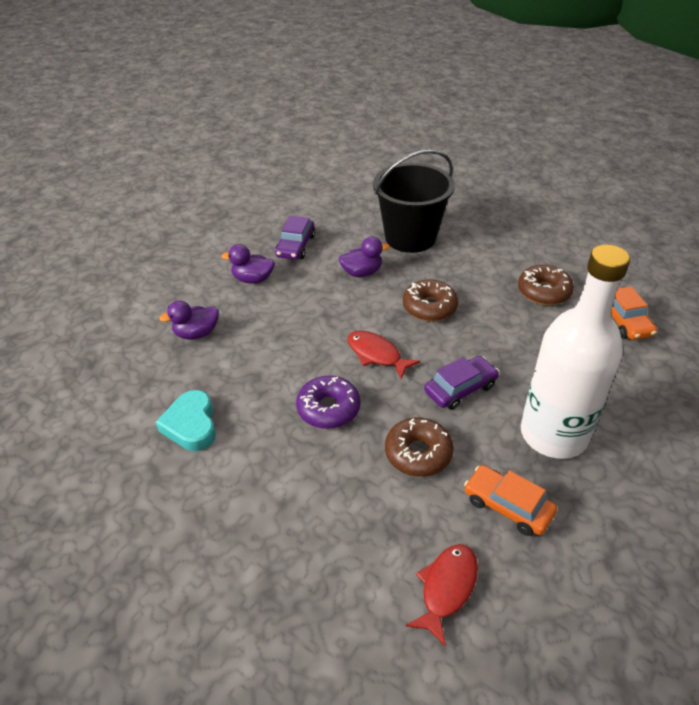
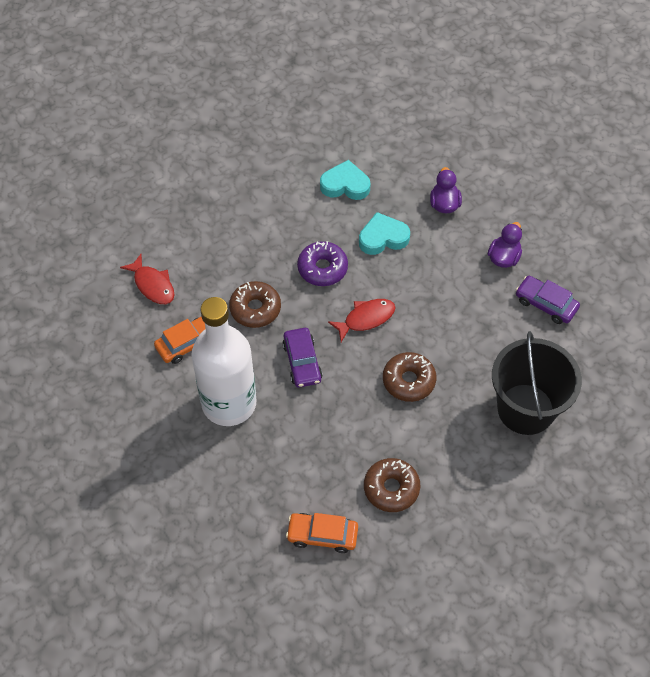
camera: 110 degrees right, 15 degrees up
purple duck [339,236,390,277] -> none
none -> turquoise heart [359,212,410,255]

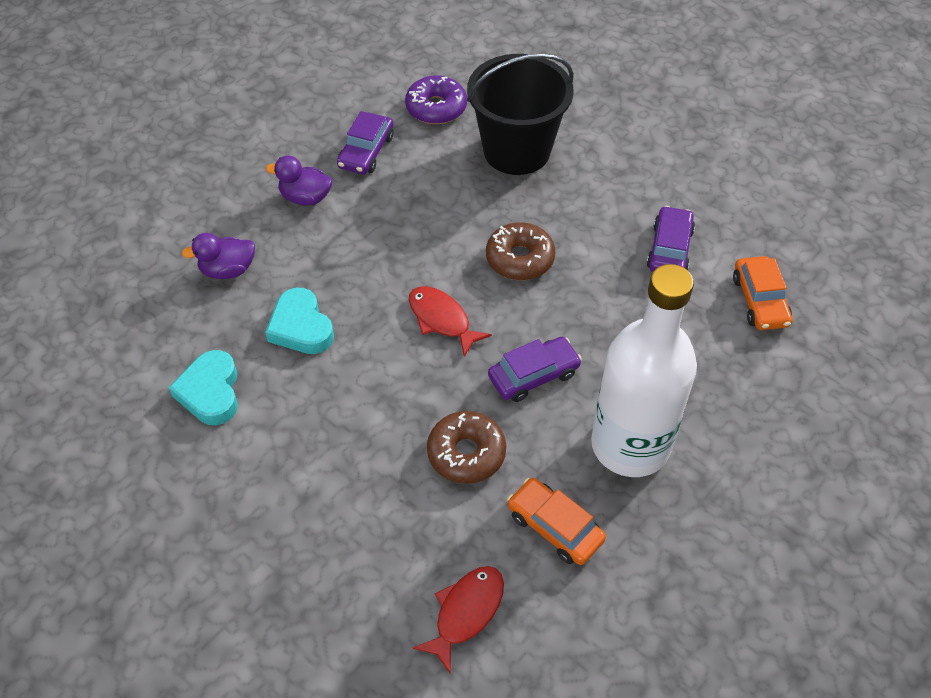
camera: 105 degrees left, 5 degrees down
purple donut [297,241,348,286] -> purple donut moved to [405,75,467,124]
brown donut [364,458,420,512] -> purple car [647,206,695,272]

